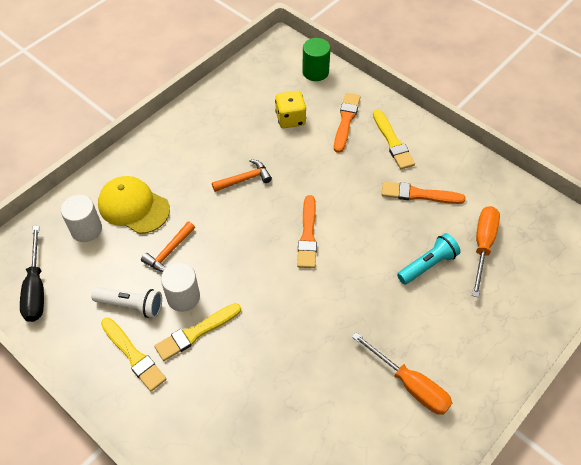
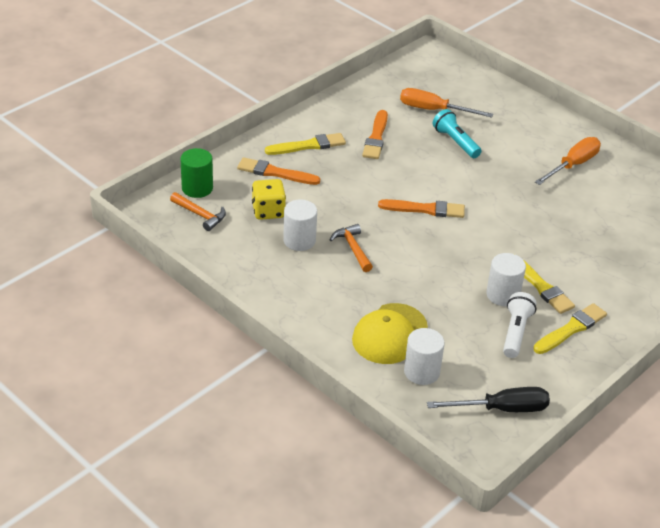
camera: 90 degrees left, 15 degrees down
orange hammer [141,222,195,272] -> orange hammer moved to [170,192,226,231]
none -> white cylinder [283,199,317,251]

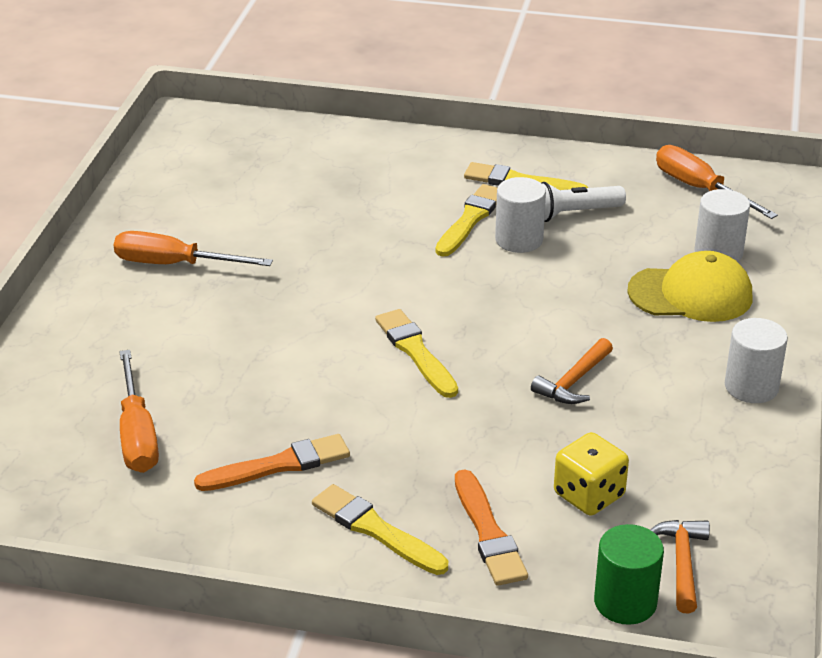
camera: 120 degrees left, 5 degrees down
white cylinder [283,199,317,251] -> white cylinder moved to [725,318,788,403]
orange brush [378,199,465,218] -> yellow brush [375,309,458,398]
black screwdriver [427,387,550,412] -> orange screwdriver [656,145,778,219]
turquoise flashlight [433,109,481,158] -> none

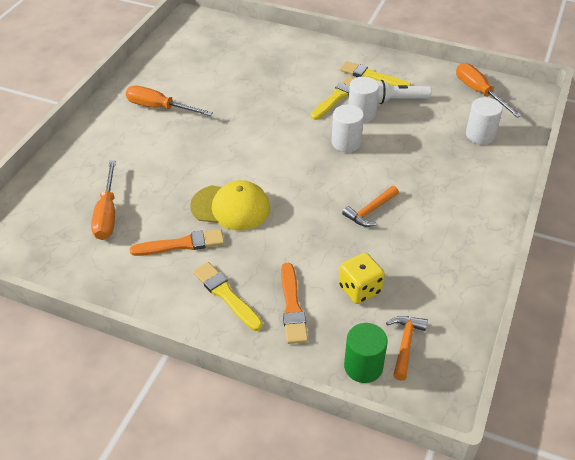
camera: 10 degrees right, 10 degrees up
yellow brush [375,309,458,398] -> none
yellow cap [627,251,753,322] -> yellow cap moved to [190,180,270,231]
white cylinder [725,318,788,403] -> white cylinder moved to [332,105,364,152]

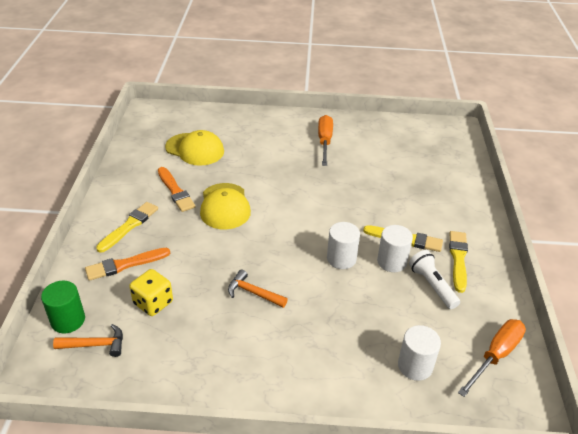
camera: 70 degrees right, 5 degrees down
orange screwdriver [91,160,116,240] -> yellow cap [165,130,224,166]

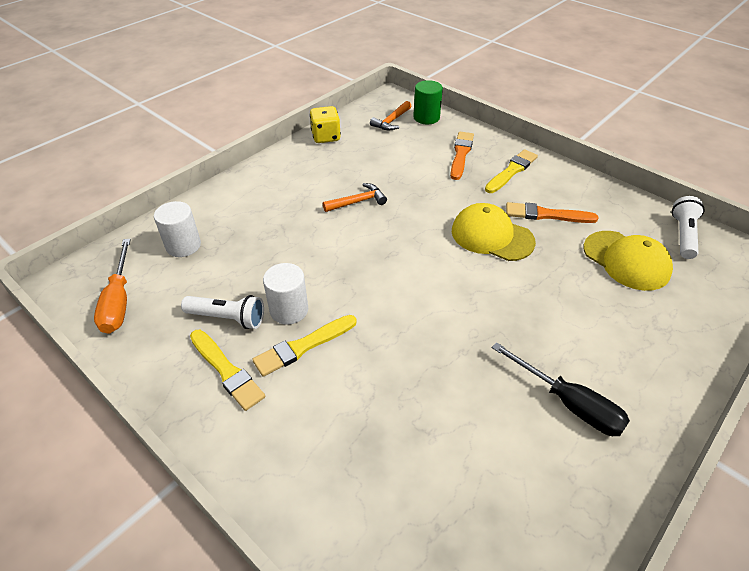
camera: 130 degrees right, 5 degrees up
yellow brush [96,202,158,252] -> yellow brush turned 120 degrees counterclockwise [485,149,538,193]
yellow dice [129,269,173,316] -> yellow dice moved to [310,106,341,143]
yellow cap [165,130,224,166] -> yellow cap turned 105 degrees counterclockwise [583,231,673,291]
orange screwdriver [318,115,333,166] -> black screwdriver [492,342,630,436]
white cylinder [327,222,360,269] -> none
none -> white flashlight [672,196,705,259]

